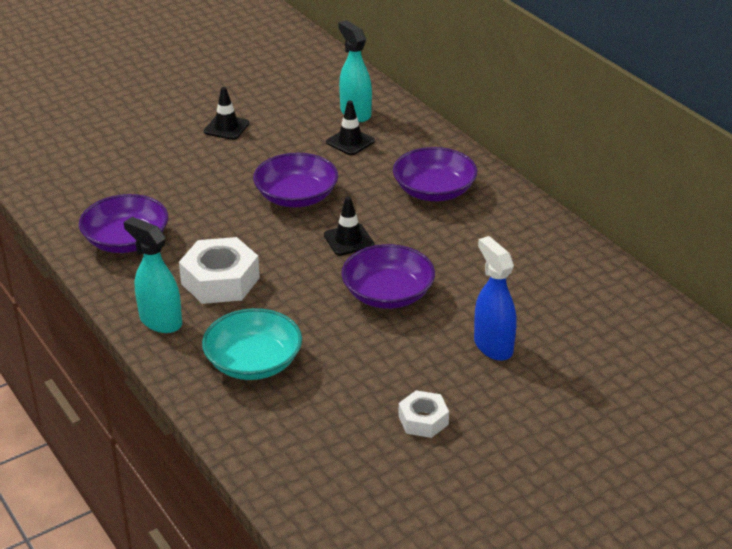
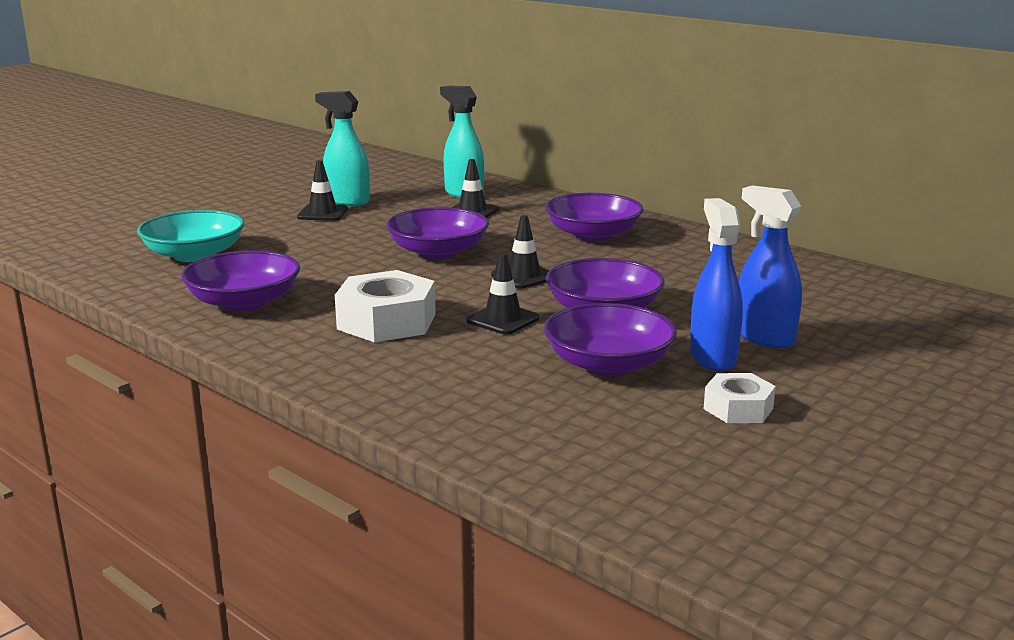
camera: 15 degrees left, 15 degrees down
turquoise spray bottle [124,217,182,333] -> turquoise spray bottle moved to [315,91,370,206]
turquoise bowl [202,308,302,380] -> turquoise bowl moved to [137,210,244,262]
none -> black traffic cone [466,253,539,334]
none -> purple bowl [544,303,677,376]
none -> blue spray bottle [690,198,743,371]

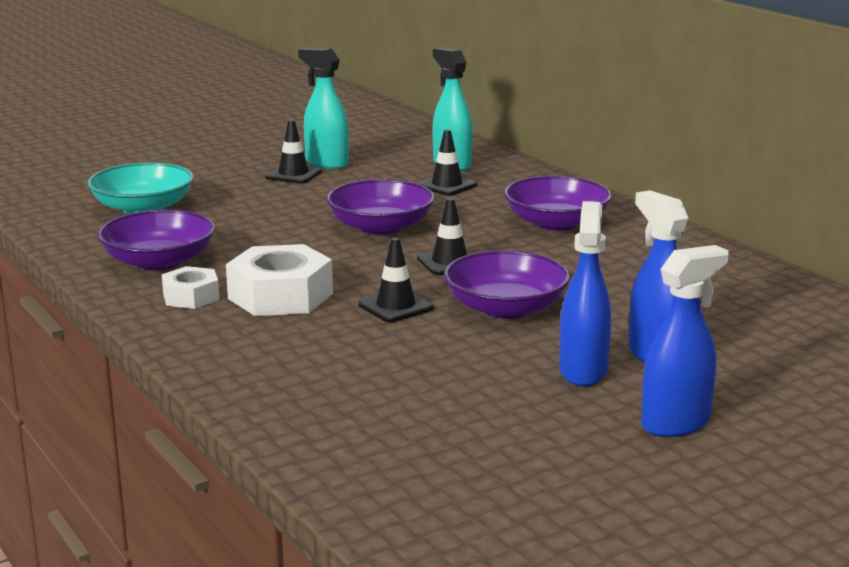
camera: 15 degrees right, 0 degrees up
purple bowl [544,303,677,376] -> none
white nut [704,373,776,423] -> white nut moved to [162,266,219,309]
none -> blue spray bottle [641,245,729,437]

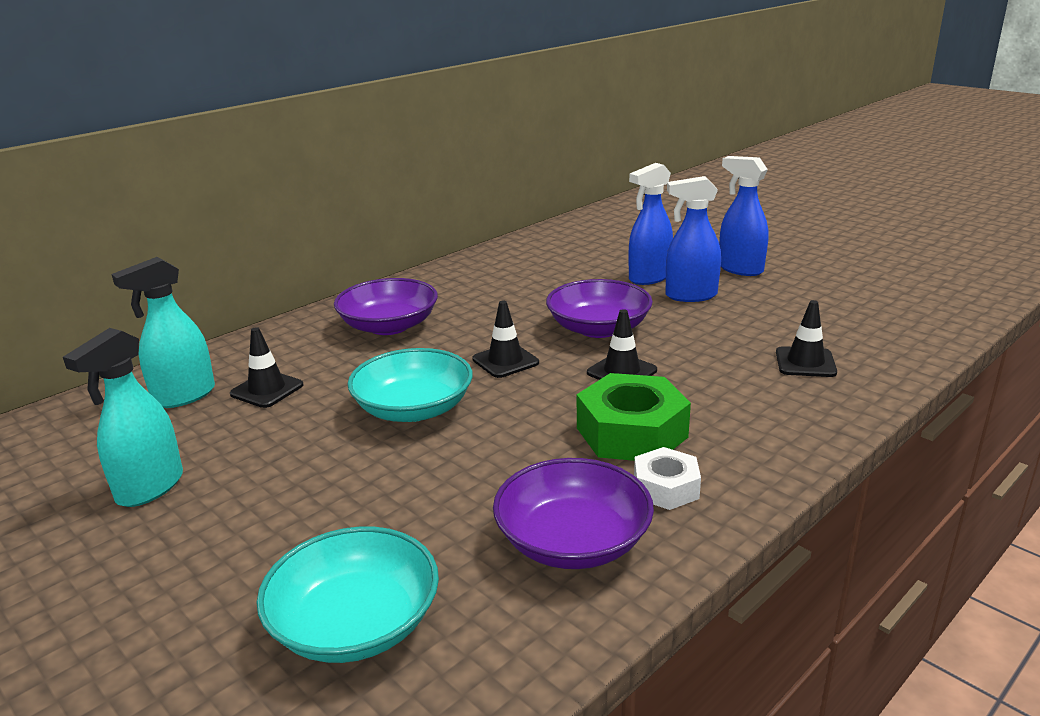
camera: 100 degrees left, 5 degrees up
white nut [226,244,333,316] -> green nut [577,373,691,461]
black traffic cone [265,120,322,184] -> black traffic cone moved to [776,300,837,377]
purple bowl [326,179,435,235] -> turquoise bowl [347,348,473,422]

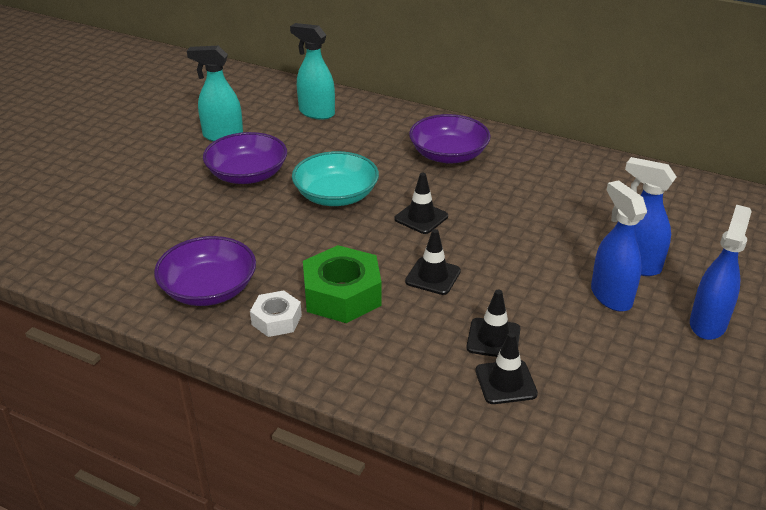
camera: 70 degrees right, 10 degrees up
black traffic cone [230,327,303,408] -> black traffic cone moved to [466,290,521,357]
turquoise bowl [257,526,439,663] -> none
purple bowl [546,279,653,338] -> purple bowl moved to [203,132,287,184]

